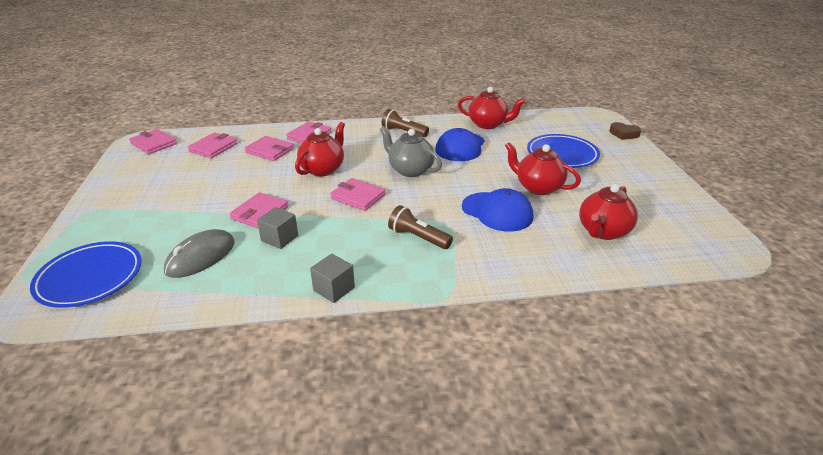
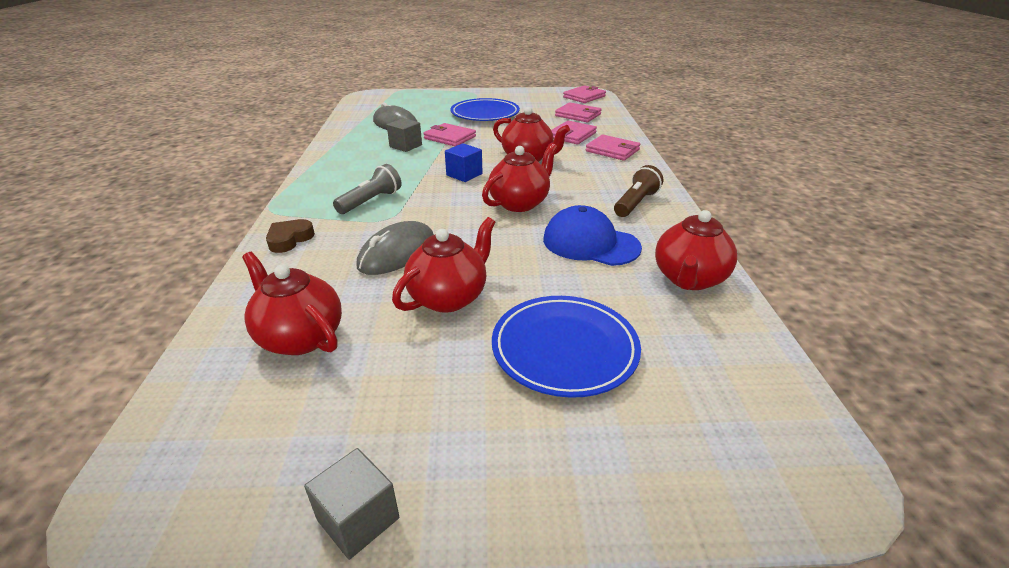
camera: 95 degrees right, 0 degrees up
blue plate [30,241,142,308] -> blue plate moved to [451,98,520,121]
grey cube [310,254,355,303] -> grey cube moved to [304,448,399,560]
pink wallet [330,178,385,211] -> blue cube [445,143,482,182]
grey teapot [380,126,442,177] -> red teapot [482,143,557,212]
brown flashlight [388,205,453,249] -> grey flashlight [333,164,402,214]
blue cap [462,188,533,232] -> grey mouse [357,221,434,275]
brown heart [609,122,641,140] -> brown heart moved to [266,219,315,253]

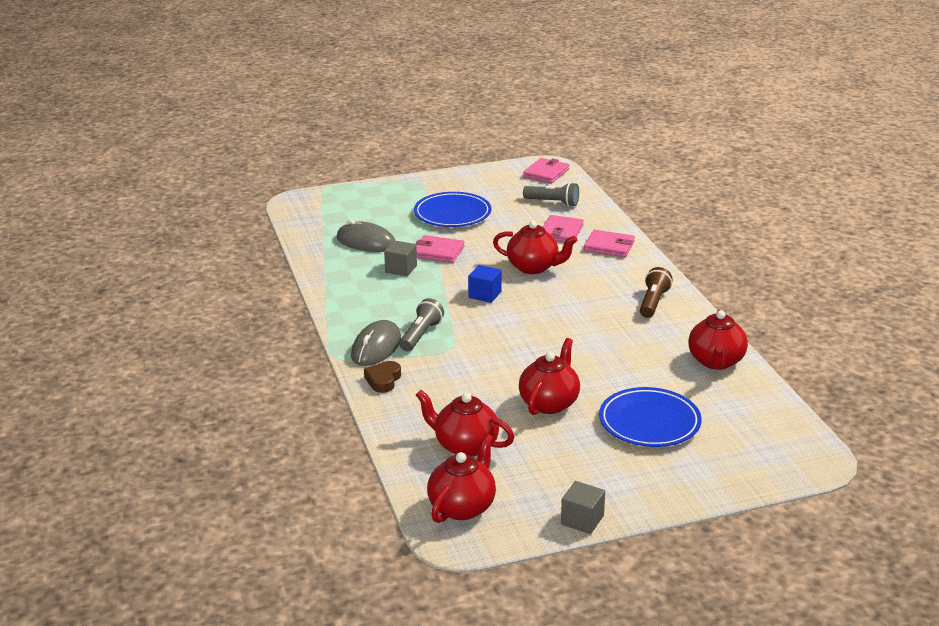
camera: 15 degrees left, 5 degrees down
grey mouse [357,221,434,275] -> grey mouse moved to [351,320,401,366]
red teapot [482,143,557,212] -> red teapot moved to [427,434,496,523]
blue cap [543,205,642,266] -> none
pink wallet [555,102,602,122] -> grey flashlight [523,182,579,207]

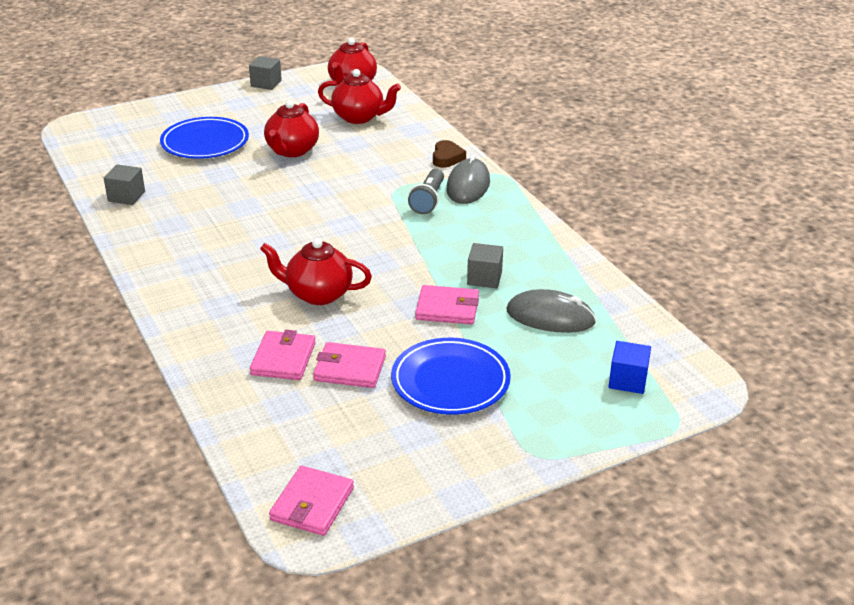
camera: 170 degrees right, 5 degrees up
blue cube [468,265,502,303] -> blue cube moved to [609,341,651,394]
grey flashlight [523,182,579,207] -> none
pink wallet [584,230,635,257] -> pink wallet moved to [313,342,386,388]
brown flashlight [640,267,673,318] -> none
red teapot [688,310,748,370] -> grey cube [104,164,145,205]

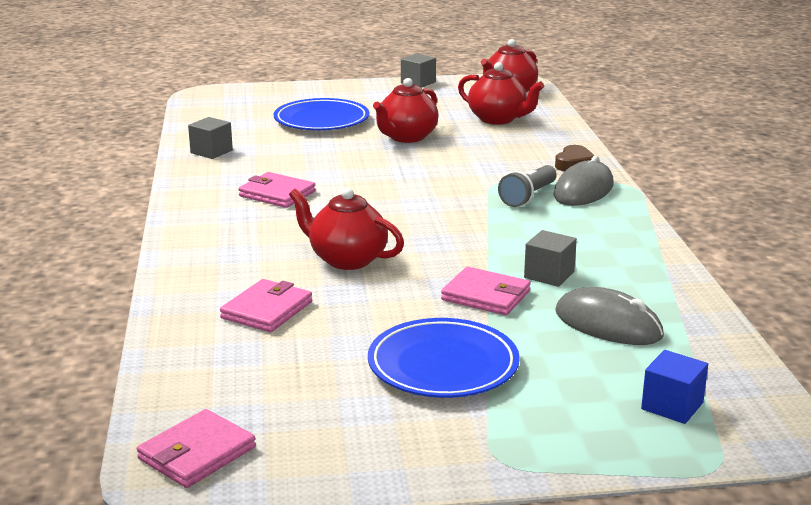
camera: 20 degrees right, 10 degrees down
pink wallet [313,342,386,388] -> pink wallet moved to [239,172,316,208]

